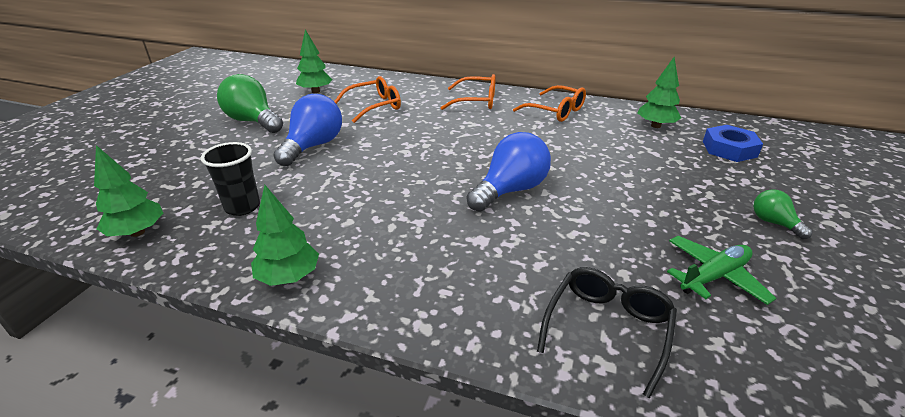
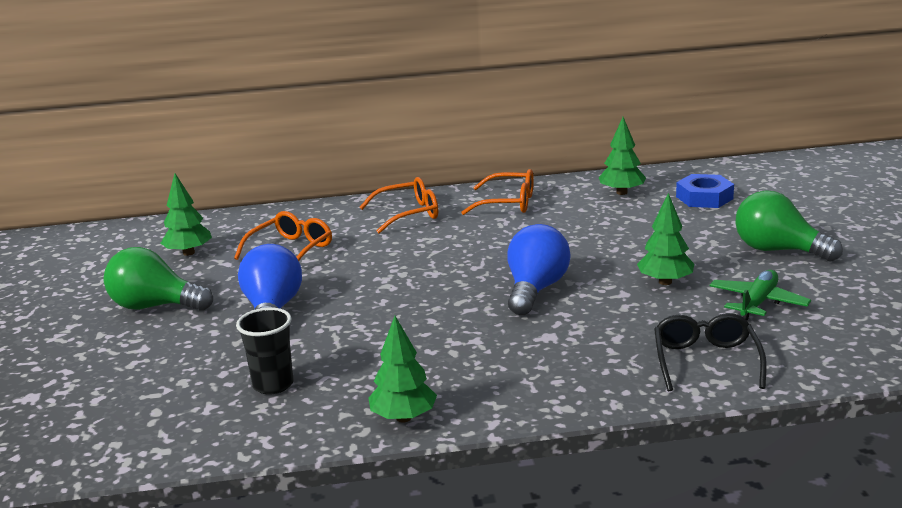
camera: 25 degrees left, 10 degrees down
green tree [94,145,163,237] -> green tree moved to [637,193,694,285]
green light bulb [753,189,813,239] -> green light bulb [735,190,843,262], size x1.91

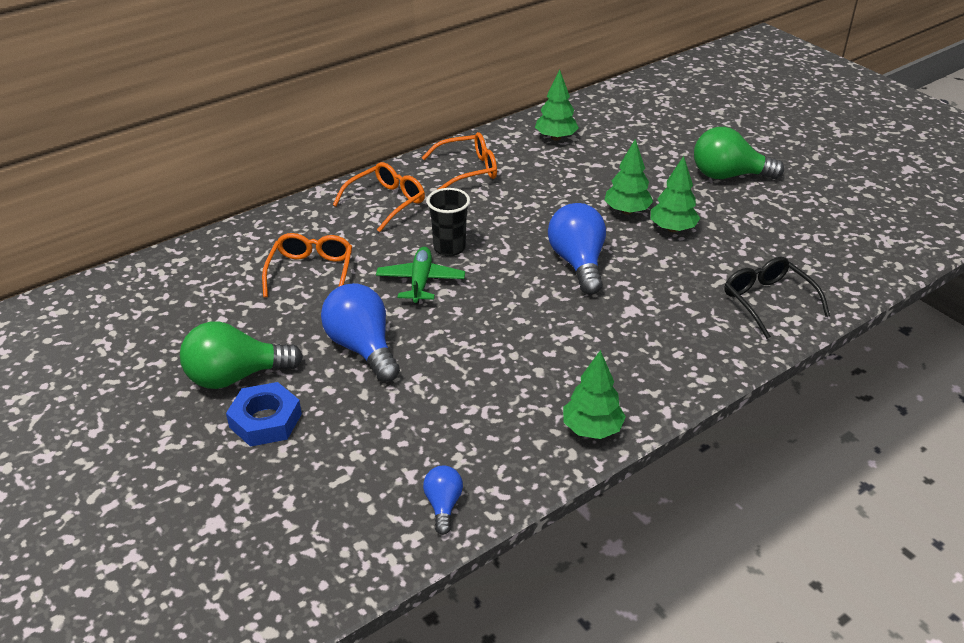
camera: 30 degrees left, 15 degrees up
green tree [160,174,212,256] -> green tree moved to [604,139,653,214]
black cup [236,307,294,395] -> black cup moved to [427,188,470,256]
blue nut [676,174,734,208] -> blue nut moved to [226,382,302,447]
green plane [710,270,811,320] -> green plane moved to [376,247,465,305]
none -> blue light bulb [423,466,463,535]

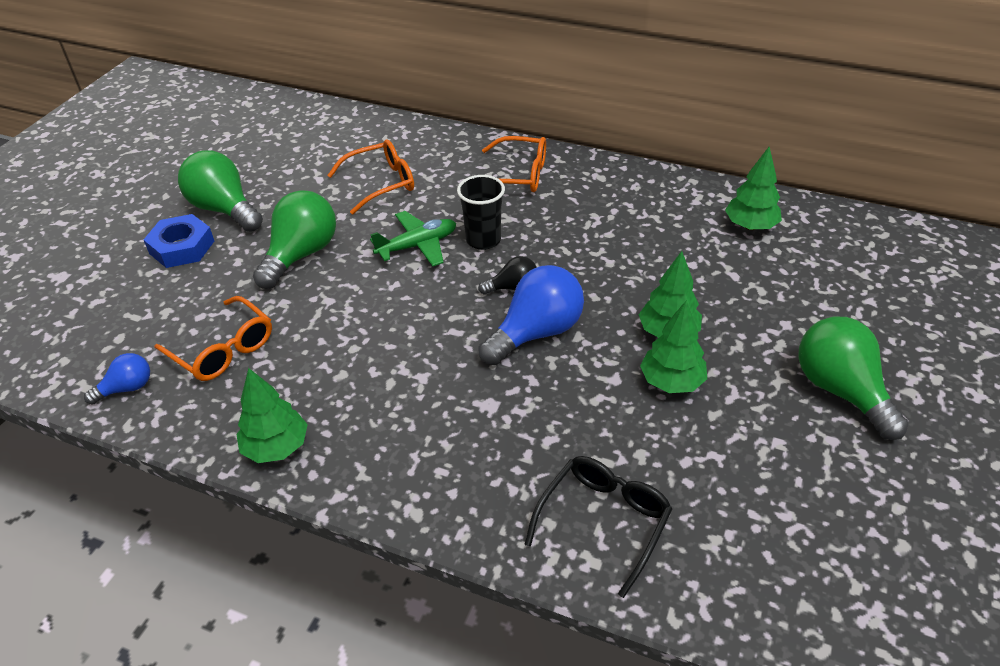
camera: 60 degrees right, 5 degrees up
blue light bulb [321,283,400,382] -> green light bulb [253,190,336,289]
orange glasses [422,132,497,190] -> orange glasses moved to [154,296,272,381]
none -> black light bulb [478,256,537,295]

